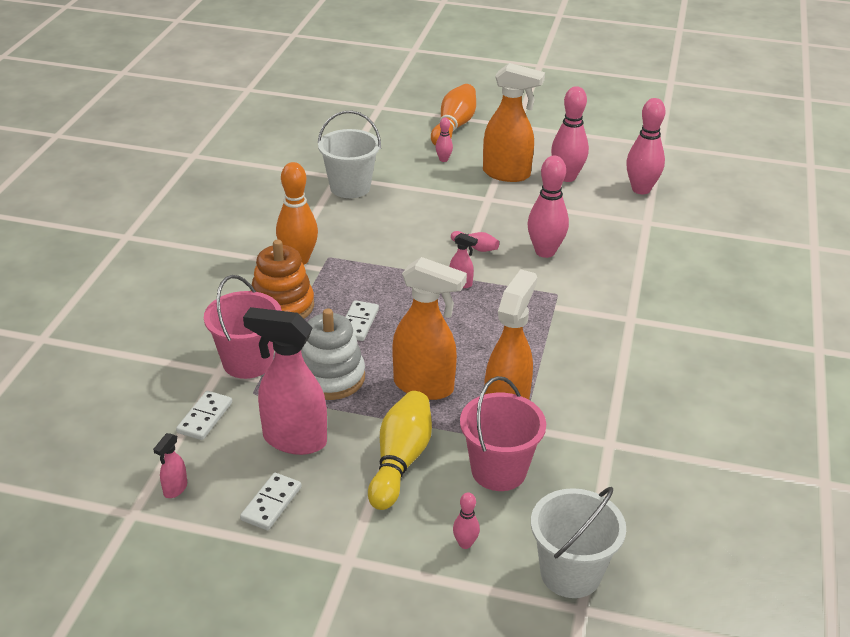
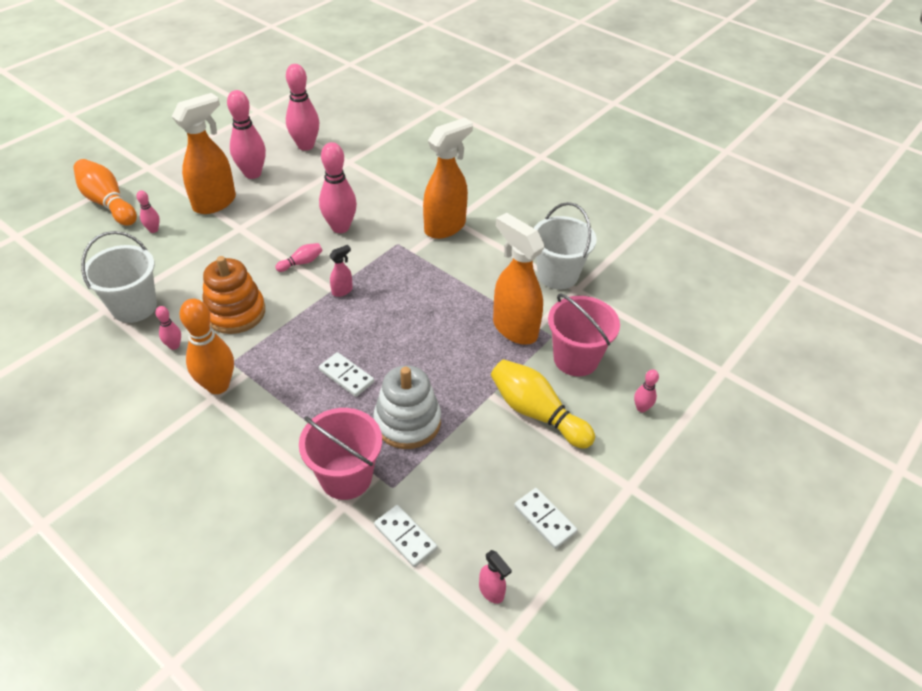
camera: 65 degrees left, 10 degrees up
pink spray bottle [243,307,327,455] -> none
orange stacking toy [250,240,314,319] -> orange stacking toy moved to [202,256,265,334]
orange spray bottle [392,257,467,400] -> orange spray bottle moved to [423,118,473,239]
white bucket [531,487,626,598] -> white bucket moved to [534,202,597,289]
none -> pink bowling pin [155,306,181,350]

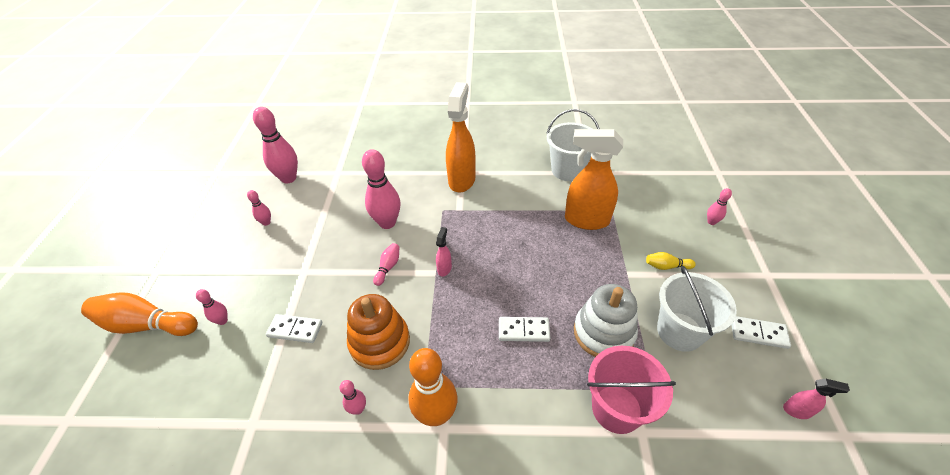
camera: 35 degrees left, 0 degrees up
white bucket [81,231,157,323] -> white bucket moved to [657,266,737,352]
orange spray bottle [172,93,236,214] -> none
pink bowling pin [227,90,266,179] -> pink bowling pin [247,190,271,226], size x0.48
white domino [374,505,437,567] -> white domino moved to [266,314,322,343]
yellow bowling pin [491,359,595,449] -> yellow bowling pin [646,252,696,270], size x0.48
pink bucket [548,294,620,376] -> none

